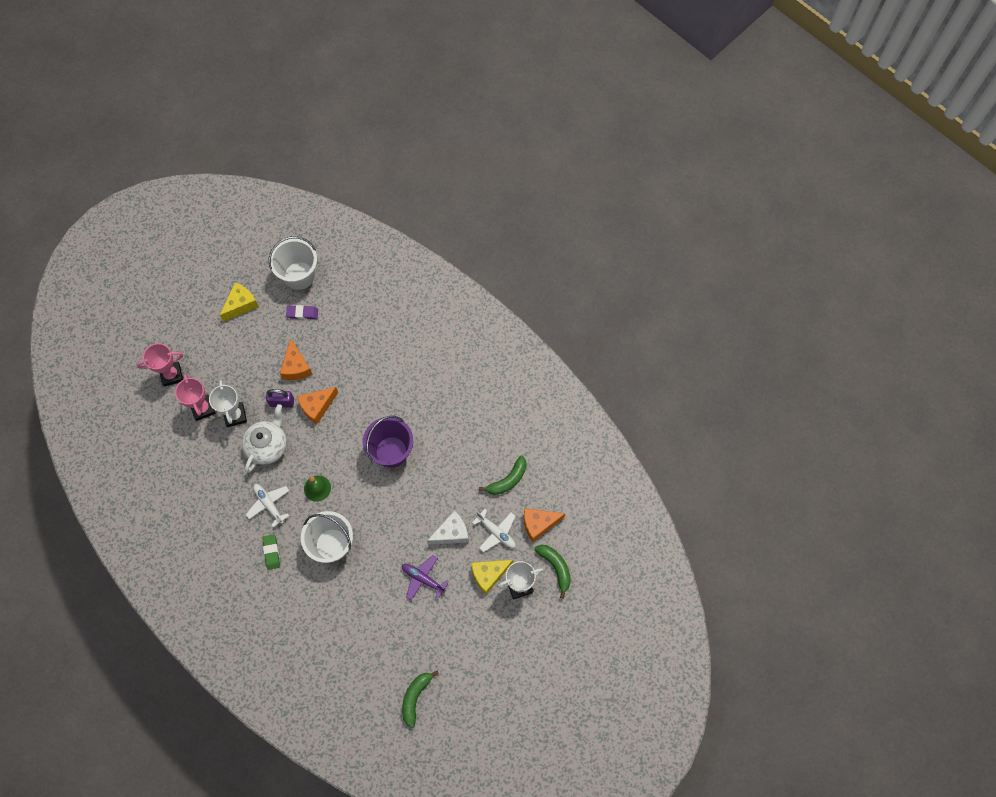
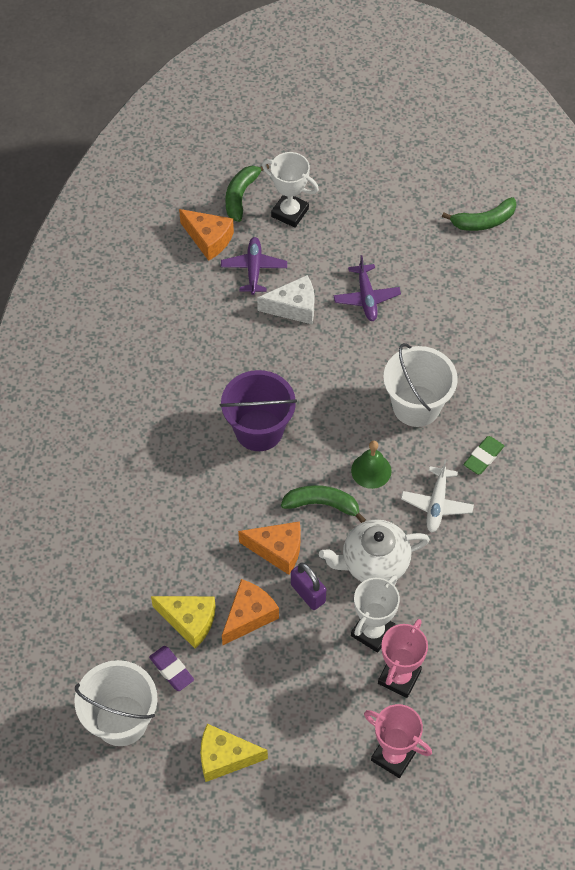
camera: 130 degrees left, 10 degrees down
white cheese [427,510,469,545] -> white cheese turned 150 degrees clockwise [257,275,315,324]
yellow cheese [471,560,513,594] -> yellow cheese moved to [151,596,216,649]
white plane [472,509,516,552] -> purple plane [221,237,287,295]
green banana [479,456,527,495] -> green banana moved to [281,485,366,523]

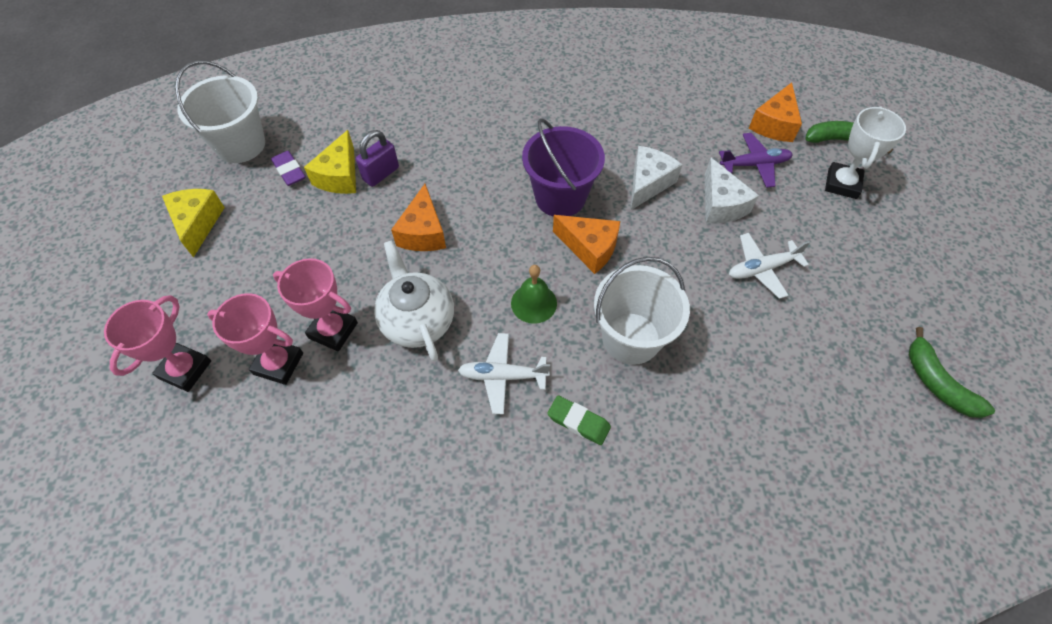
camera: 80 degrees right, 0 degrees up
purple eraser [149,646,194,691] -> purple eraser turned 75 degrees counterclockwise [271,151,306,186]
orange cheese [222,579,279,645] -> orange cheese moved to [553,215,620,274]
green banana [281,485,366,523] -> none
purple padlock [291,563,326,610] -> purple padlock moved to [356,130,399,187]
purple plane [333,255,401,321] -> white plane [729,233,810,299]
white trophy [351,575,400,653] -> pink trophy [273,258,358,351]
none -> white cheese [631,146,682,210]

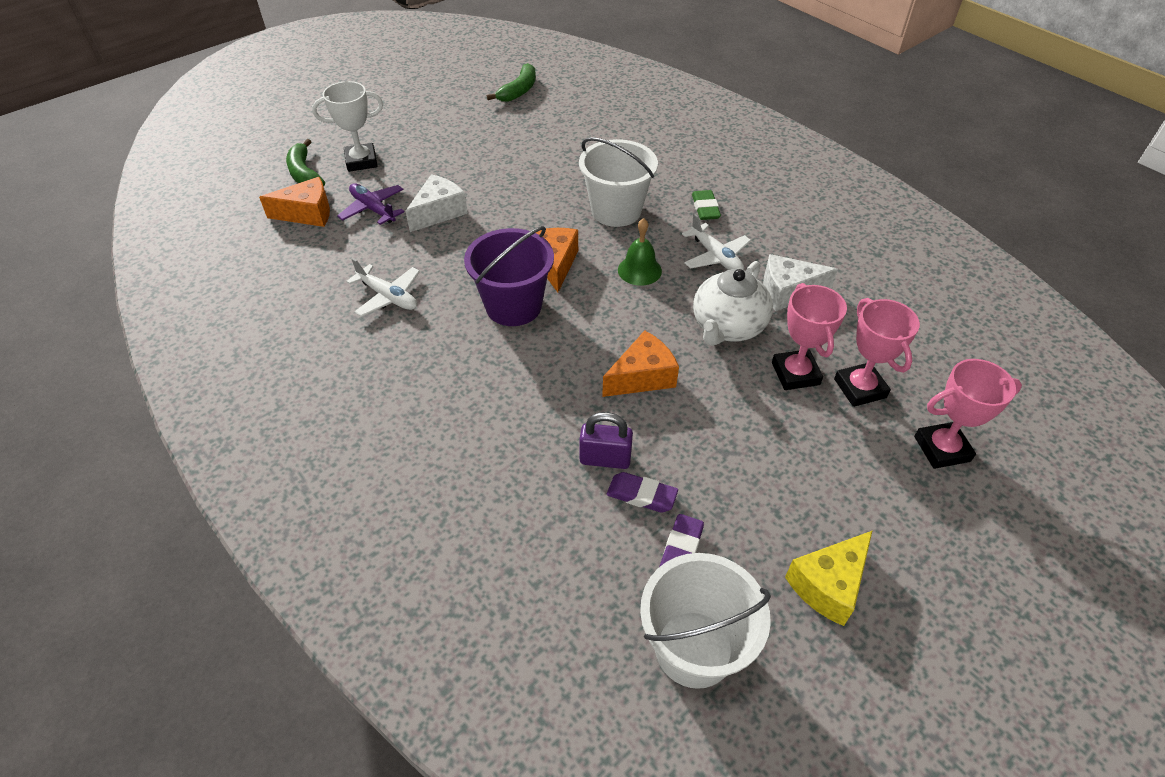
camera: 125 degrees left, 10 degrees down
yellow cheese [304,130,356,194] -> purple eraser [607,472,678,512]
white cheese [631,146,682,210] -> white cheese moved to [763,254,838,311]
white plane [729,233,810,299] -> white plane moved to [346,258,420,317]

